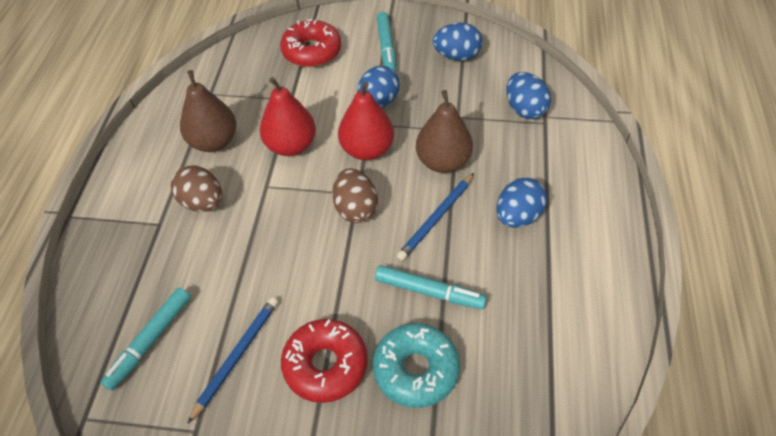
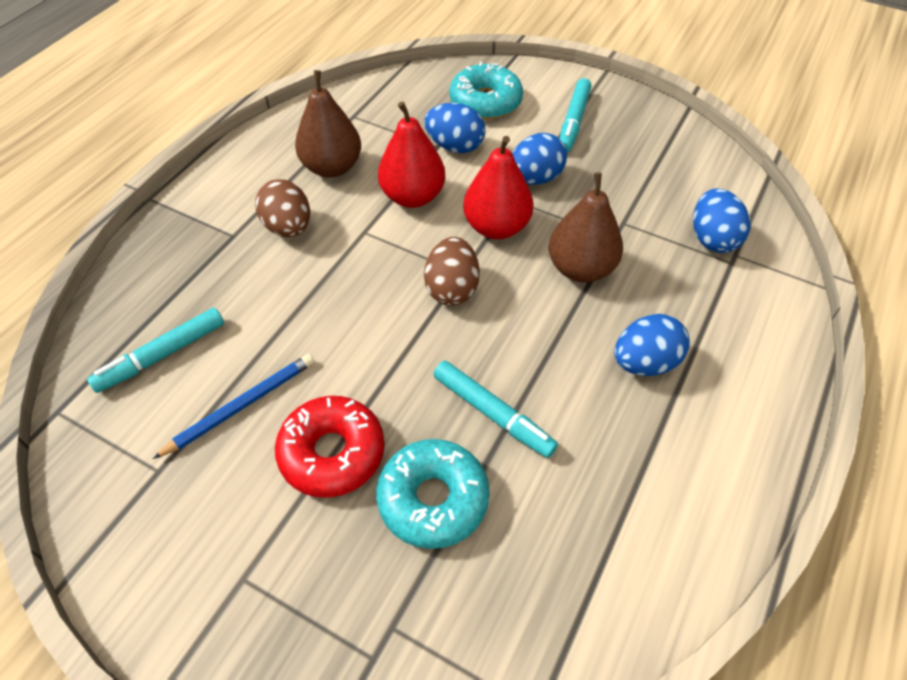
camera: 20 degrees right, 0 degrees up
red donut [280,19,341,67] -> turquoise donut [449,62,523,120]
blue pencil [397,173,474,261] -> none
blue egg [433,23,482,61] -> blue egg moved to [424,103,486,153]

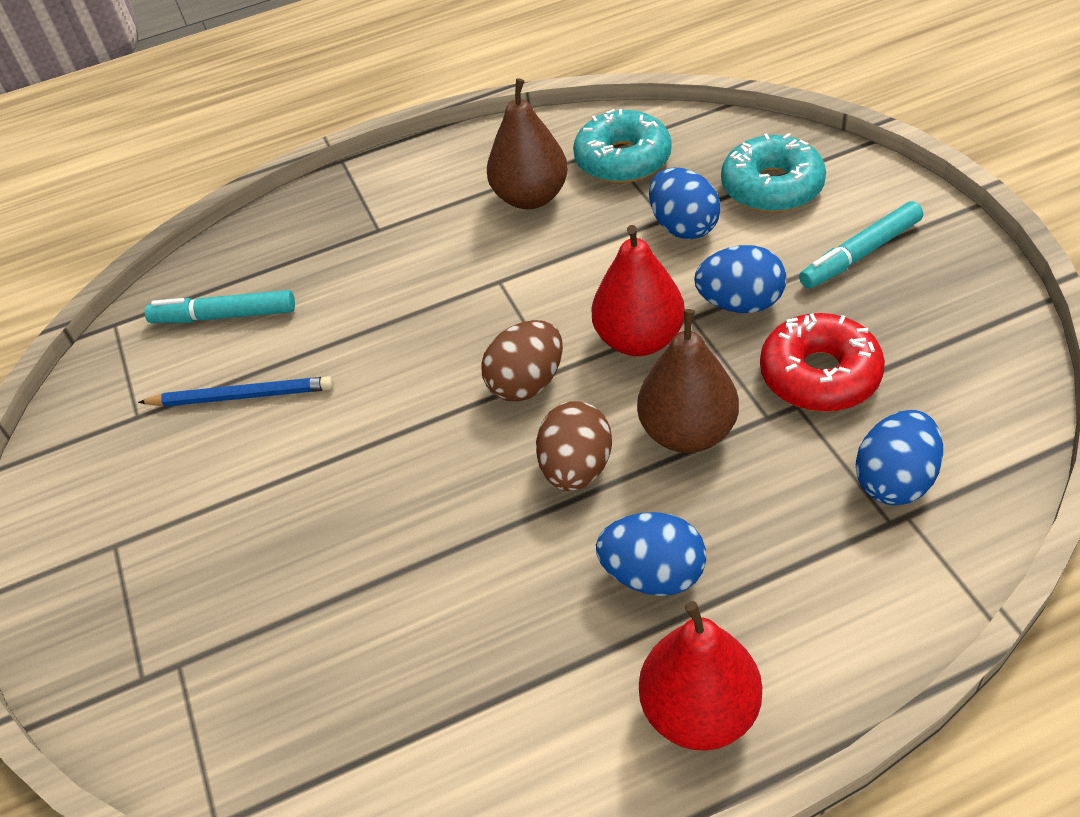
camera: 45 degrees right, 5 degrees down
brown egg [255,179,310,237] -> brown egg moved to [536,401,612,491]
red donut [275,396,385,498] -> red donut moved to [760,313,885,412]
turquoise donut [376,439,490,549] -> turquoise donut moved to [573,109,672,183]
red pear [378,101,445,208] -> red pear moved to [639,601,762,751]
turquoise marker [433,361,558,458] -> none

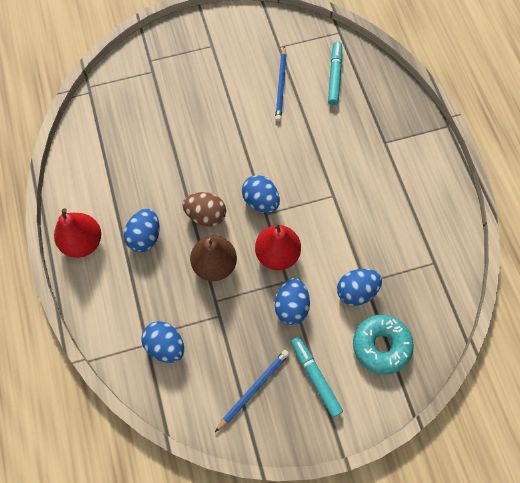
camera: 90 degrees right, 20 degrees up
brown egg [481,320,563,402] -> blue egg [242,175,280,213]
brown pear [487,79,568,209] -> none
turquoise donut [573,109,672,183] -> none
red donut [760,313,885,412] -> none
none -> blue pencil [215,350,289,432]

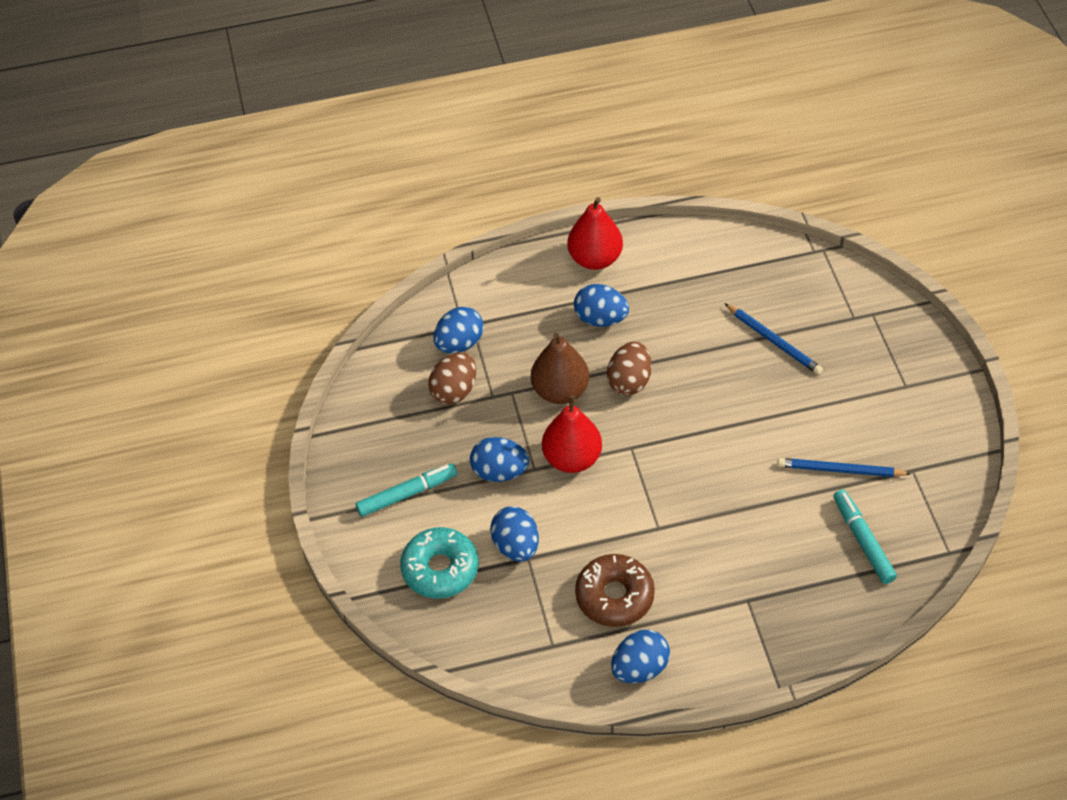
camera: 95 degrees right, 15 degrees down
blue pencil [215,350,289,432] -> blue pencil moved to [724,303,823,375]
blue egg [242,175,280,213] -> blue egg moved to [611,630,670,683]
turquoise marker [328,41,342,105] -> turquoise marker turned 120 degrees counterclockwise [833,490,897,584]
none -> brown egg [428,352,476,405]
none -> brown donut [575,554,655,627]

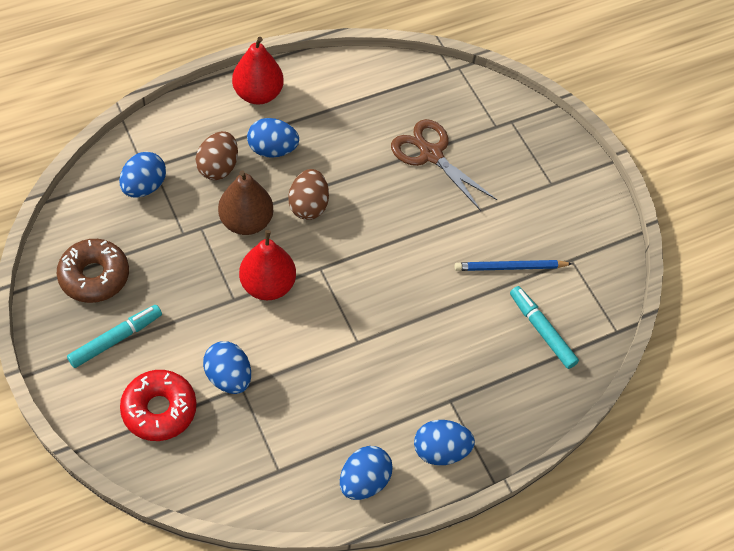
camera: 20 degrees left, 5 degrees up
turquoise donut [400,527,478,599] -> red donut [120,370,197,441]
brown egg [428,352,476,405] -> brown egg moved to [196,131,238,180]
blue egg [470,437,529,482] -> blue egg moved to [414,420,475,465]
brown donut [575,554,655,627] -> brown donut moved to [57,239,129,303]
blue pencil [724,303,823,375] -> brown scissors [391,119,497,211]

